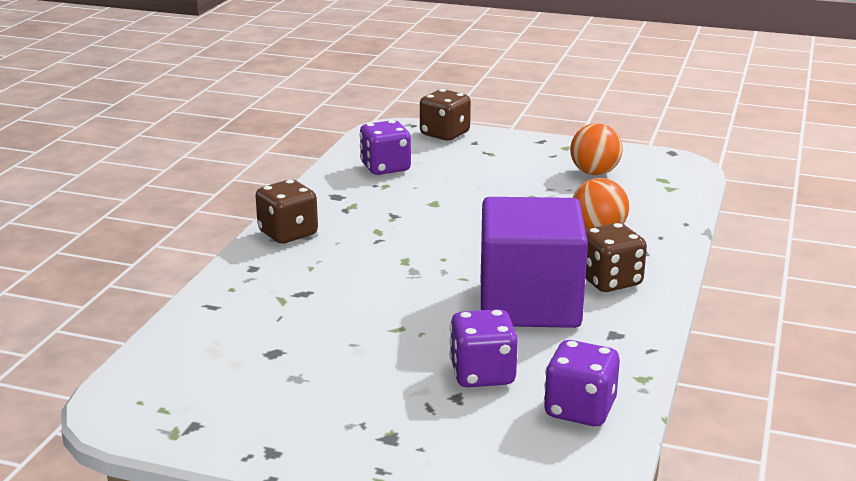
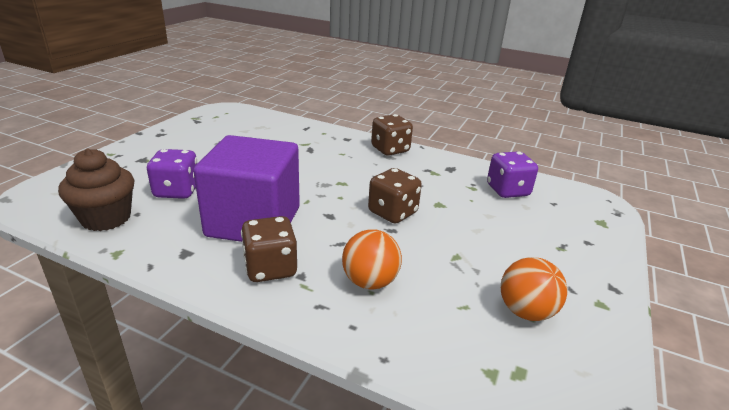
camera: 95 degrees right, 5 degrees up
brown dice [420,89,471,141] -> brown dice moved to [368,168,422,224]
purple dice [544,340,620,426] -> brown cupcake [58,148,134,231]

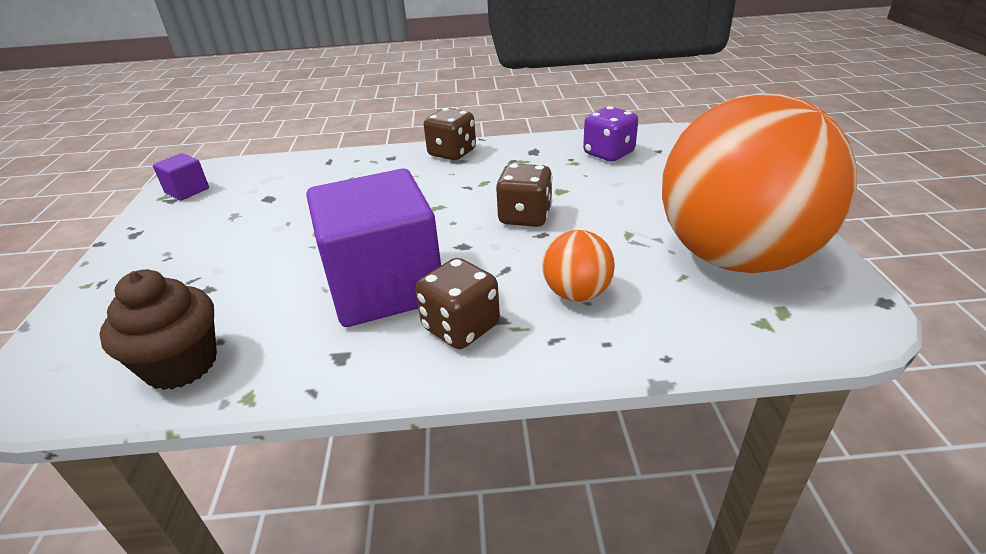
camera: 25 degrees left, 5 degrees up
purple dice [147,149,197,199] -> none
orange ball [501,257,567,321] -> orange ball [662,93,857,273], size x2.48
none -> purple cube [153,153,209,201]

